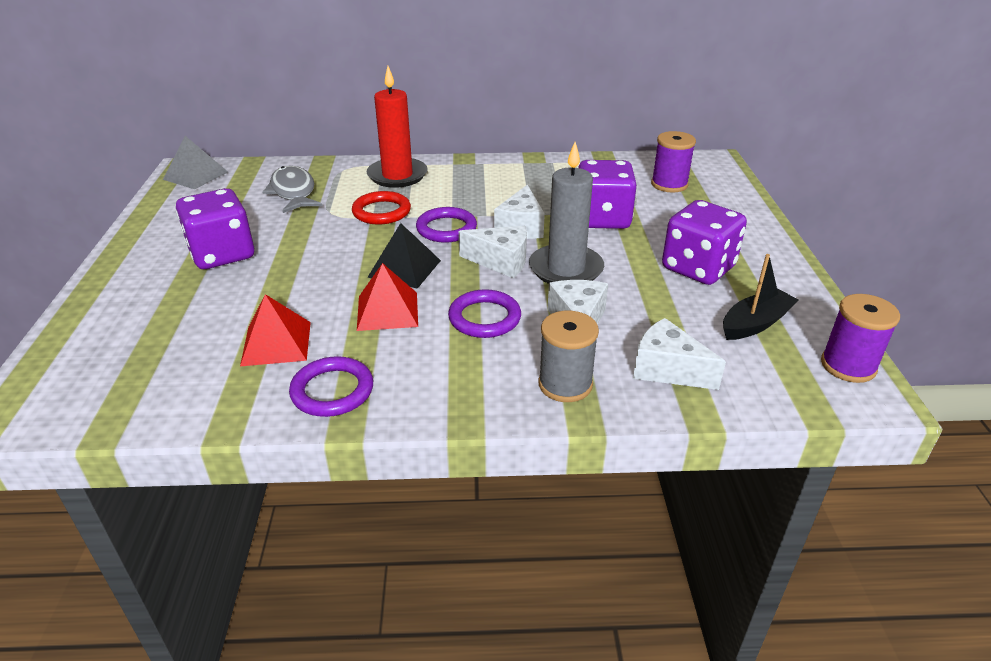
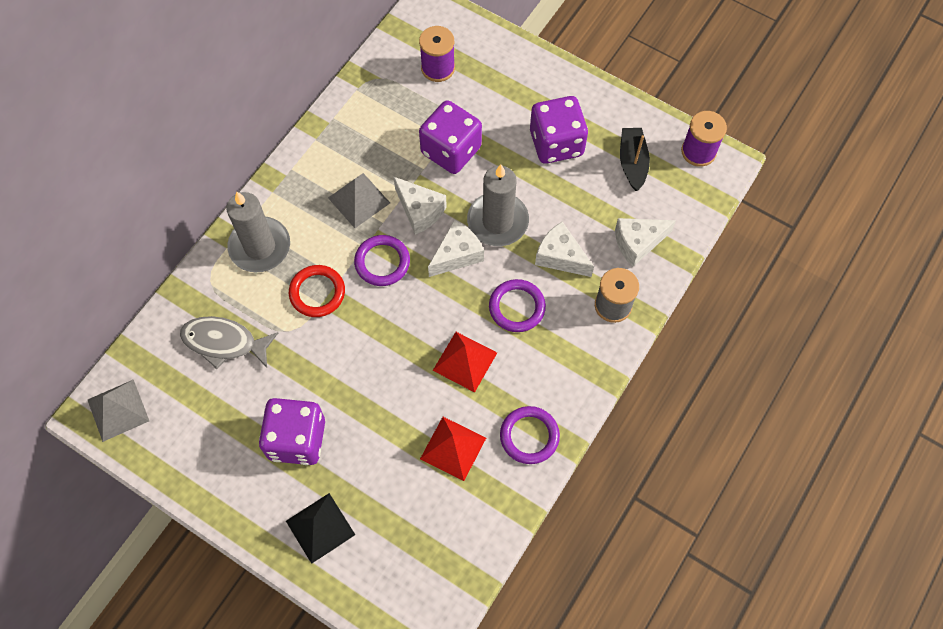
camera: 55 degrees left, 30 degrees up
red candle [366,66,428,188] -> grey candle [226,192,290,272]
black pyramid [367,223,441,289] -> black pyramid moved to [286,493,355,564]
none -> grey pyramid [328,173,390,228]

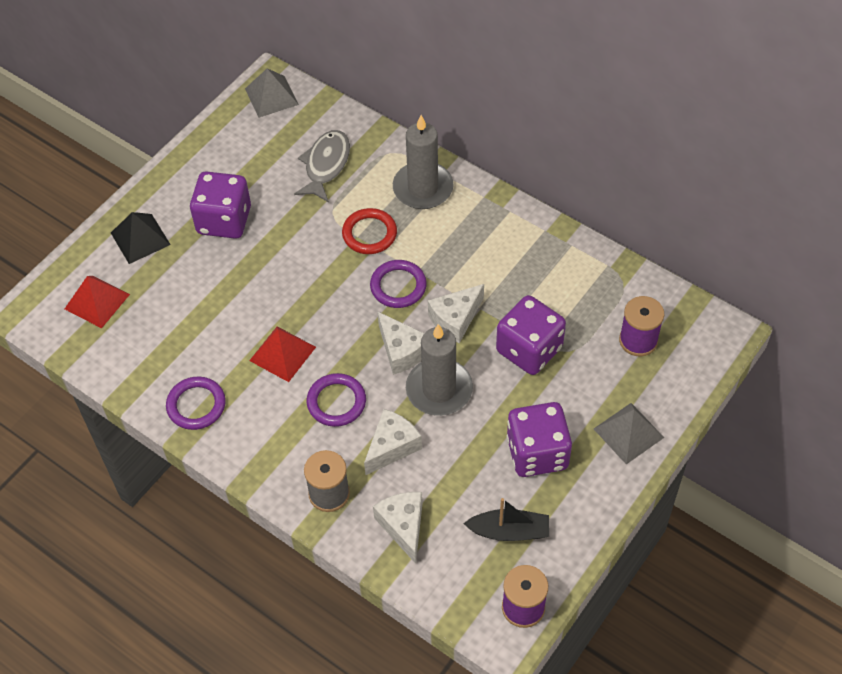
camera: 95 degrees right, 10 degrees down
grey pyramid [328,173,390,228] -> grey pyramid moved to [594,403,664,464]
red pyramid [420,417,486,481] -> red pyramid moved to [65,276,130,328]

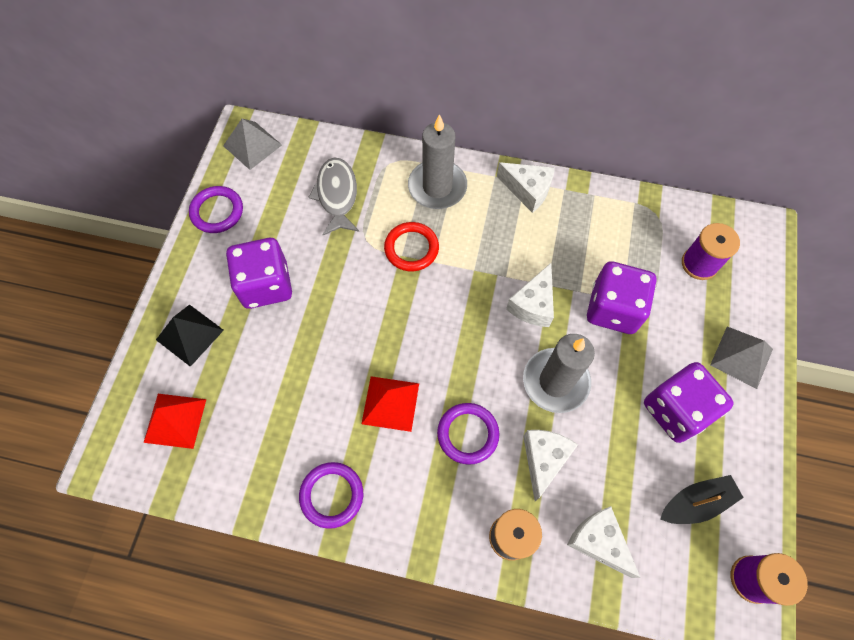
camera: 25 degrees left, 10 degrees up
purple ring [370,260,427,308] -> purple ring moved to [189,186,243,233]
white cheese [378,312,424,375] -> white cheese moved to [497,162,555,213]

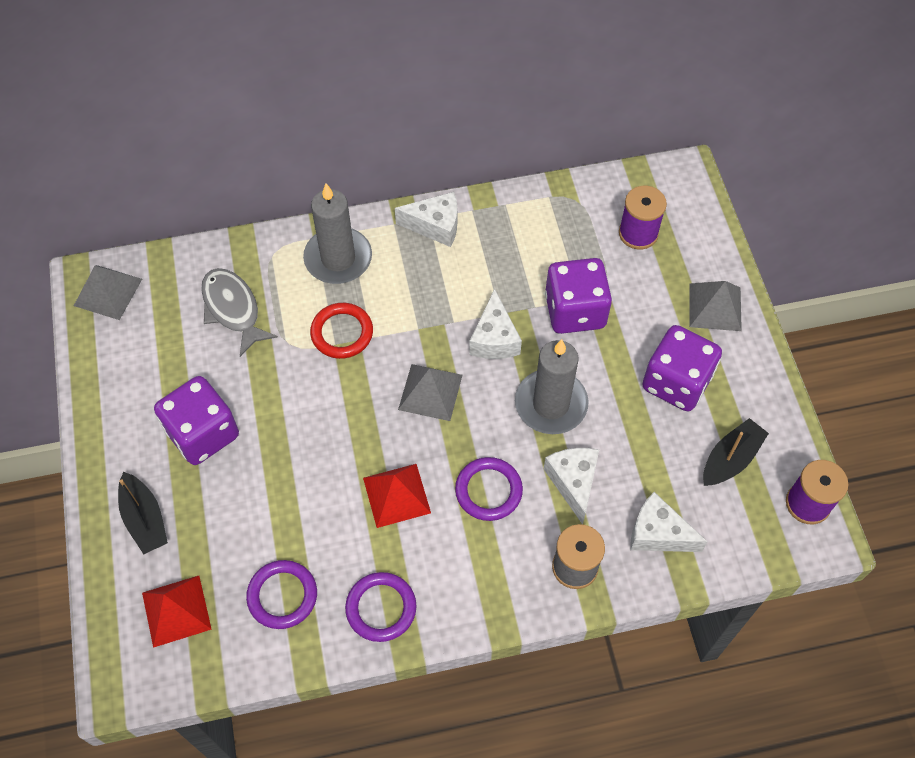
camera: 25 degrees left, 5 degrees down
black pyramid [156,304,224,367] -> black boat [118,472,168,554]
purple ring [189,186,243,233] -> purple ring moved to [246,560,317,629]
none -> grey pyramid [398,364,462,421]

